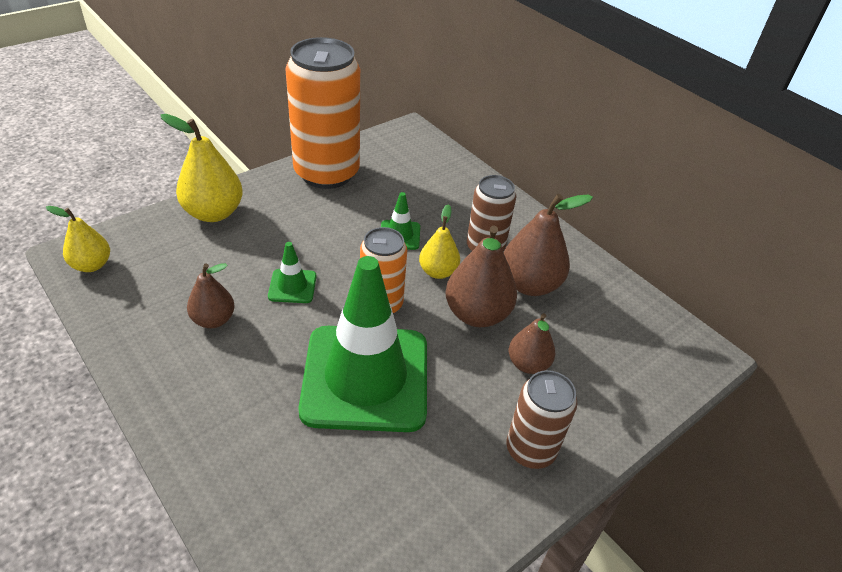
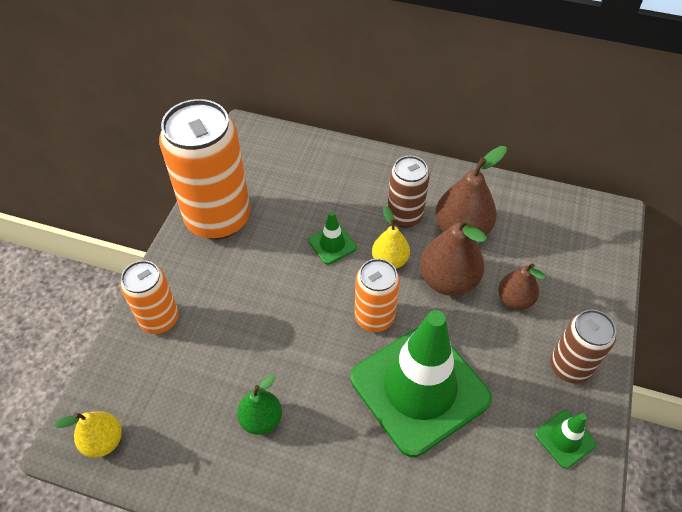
camera: 30 degrees left, 10 degrees up
yellow pear [160,114,243,222] -> orange can [120,260,179,334]
brown pear [187,263,235,328] -> green pear [237,375,282,435]
green traffic cone [268,242,317,303] -> green traffic cone moved to [535,410,596,469]

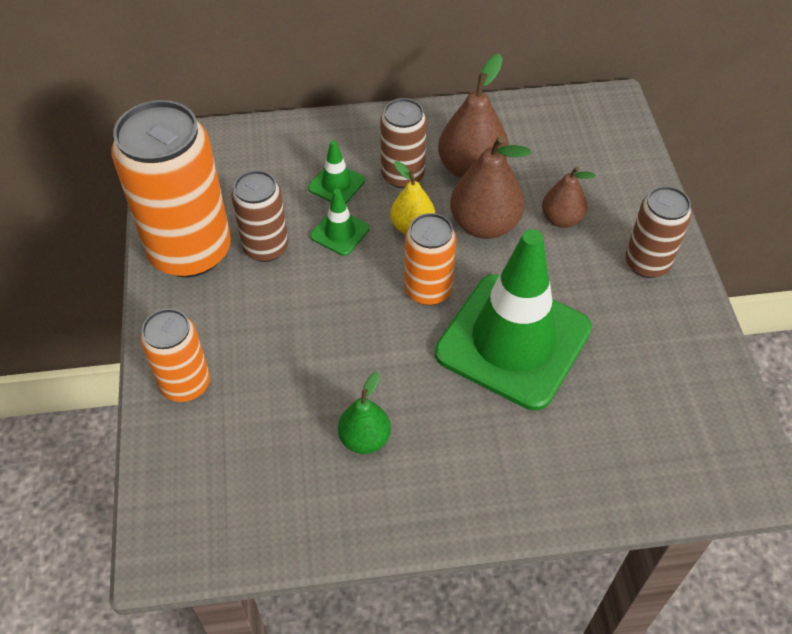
camera: 25 degrees left, 0 degrees up
yellow pear [54,411,122,458] -> none
green traffic cone [535,410,596,469] -> green traffic cone moved to [308,140,365,204]
none -> brown can [232,170,288,262]

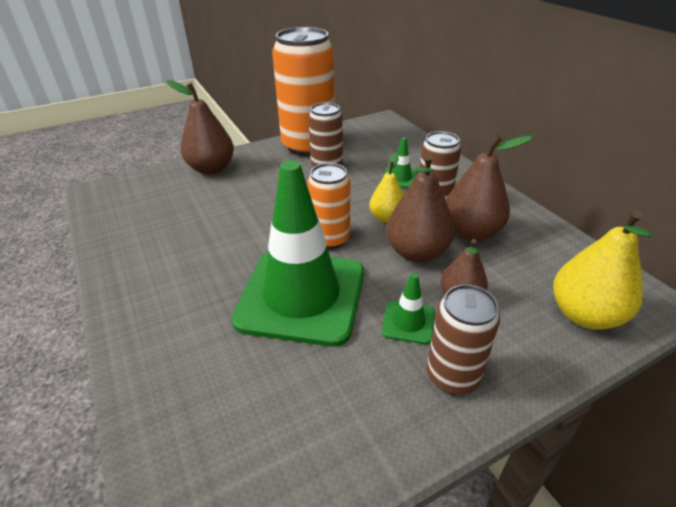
camera: 70 degrees right, 15 degrees down
orange can [140,309,210,402] -> brown pear [166,80,234,175]
green traffic cone [310,189,370,256] -> green traffic cone moved to [382,273,435,344]
green pear [338,372,391,454] -> none
none -> yellow pear [553,210,652,330]

